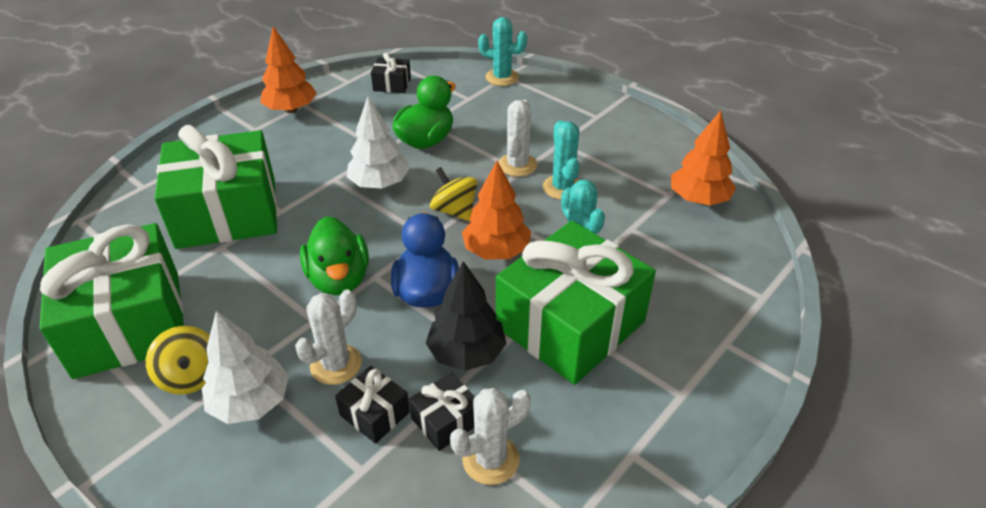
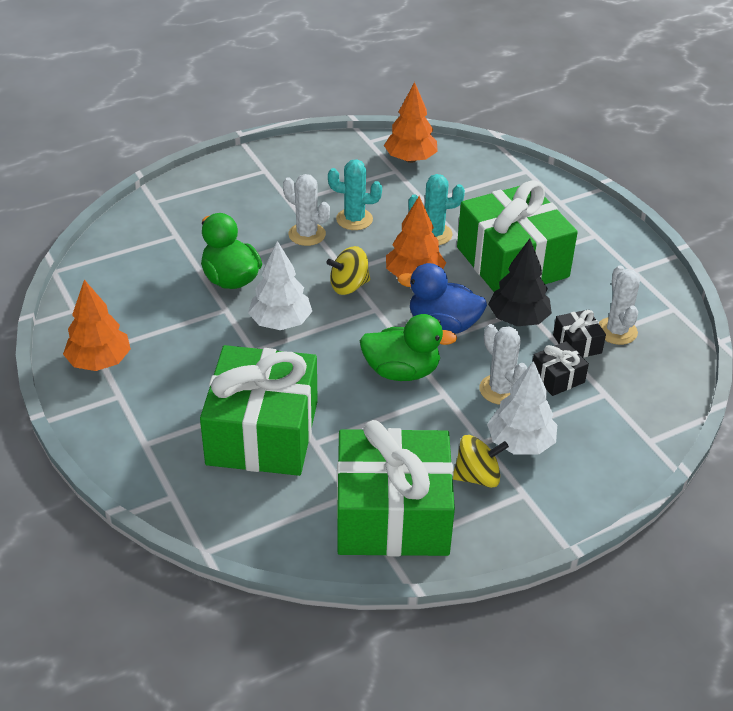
camera: 70 degrees left, 0 degrees up
black gift [371,53,411,93] -> none
turquoise cactus [478,17,527,86] -> none

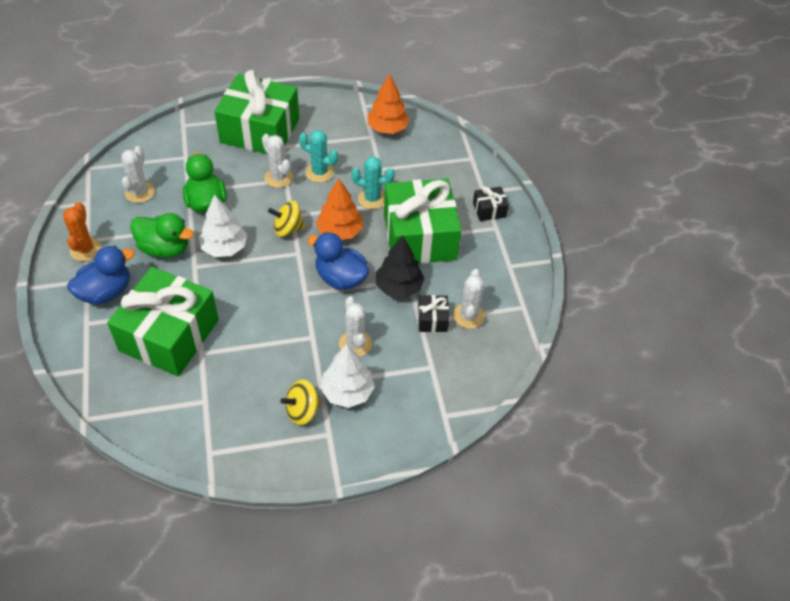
camera: 15 degrees right, 10 degrees up
orange tree [63,280,131,371] -> orange cactus [63,202,101,261]
green gift [337,420,455,556] -> green gift moved to [214,70,299,154]
green duck [360,314,457,381] -> green duck moved to [130,213,194,258]
yellow spinning top [453,435,509,488] -> yellow spinning top turned 150 degrees clockwise [280,379,322,425]
black gift [533,341,589,396] -> black gift moved to [473,187,509,221]
none -> blue duck [67,246,135,305]
none -> white cactus [121,146,155,203]

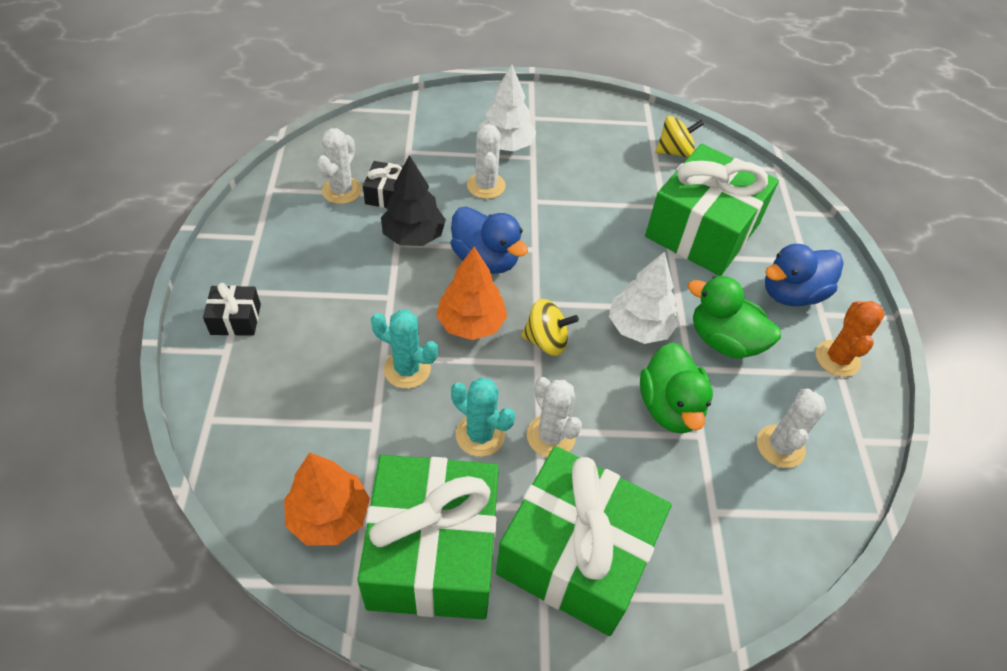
camera: 170 degrees left, 0 degrees up
yellow spinning top [280,379,322,425] -> yellow spinning top moved to [656,116,704,158]
green gift [384,178,461,264] -> green gift moved to [357,455,499,620]

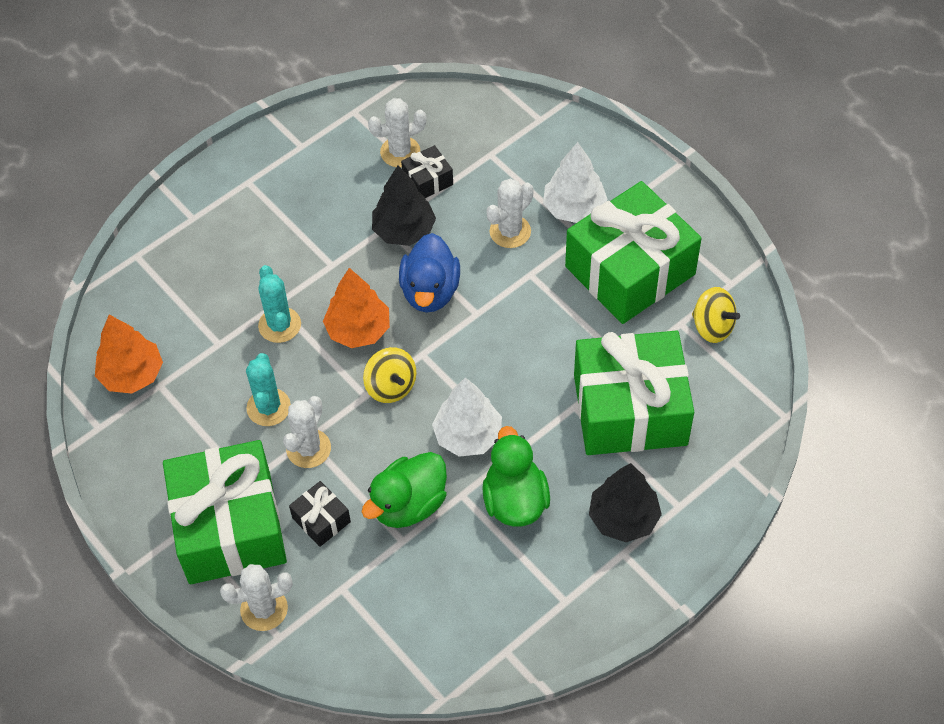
camera: 55 degrees right, 5 degrees up
black gift [203,283,261,336] -> black gift moved to [289,481,351,547]
green gift [357,455,499,620] -> green gift moved to [565,181,702,324]
white cactus [757,388,826,468] -> white cactus moved to [220,564,293,631]
blue duck [765,244,843,306] -> black tree [589,463,662,543]
orange cactus [816,301,885,377] -> none

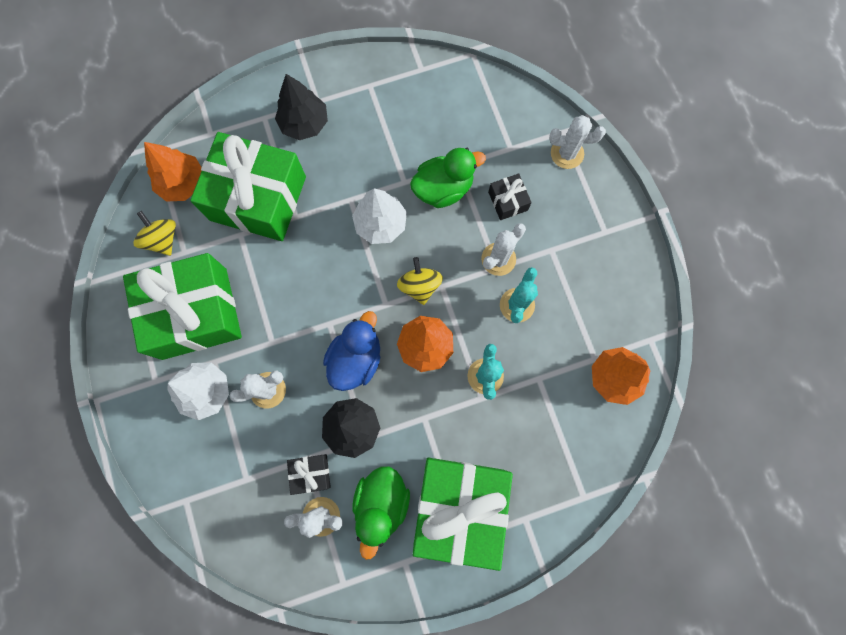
camera: 160 degrees left, 20 degrees up
green gift [163,440,287,584] -> green gift moved to [413,458,513,571]
green duck [482,426,550,527] -> green duck moved to [352,466,410,560]
none -> orange tree [144,142,202,202]

